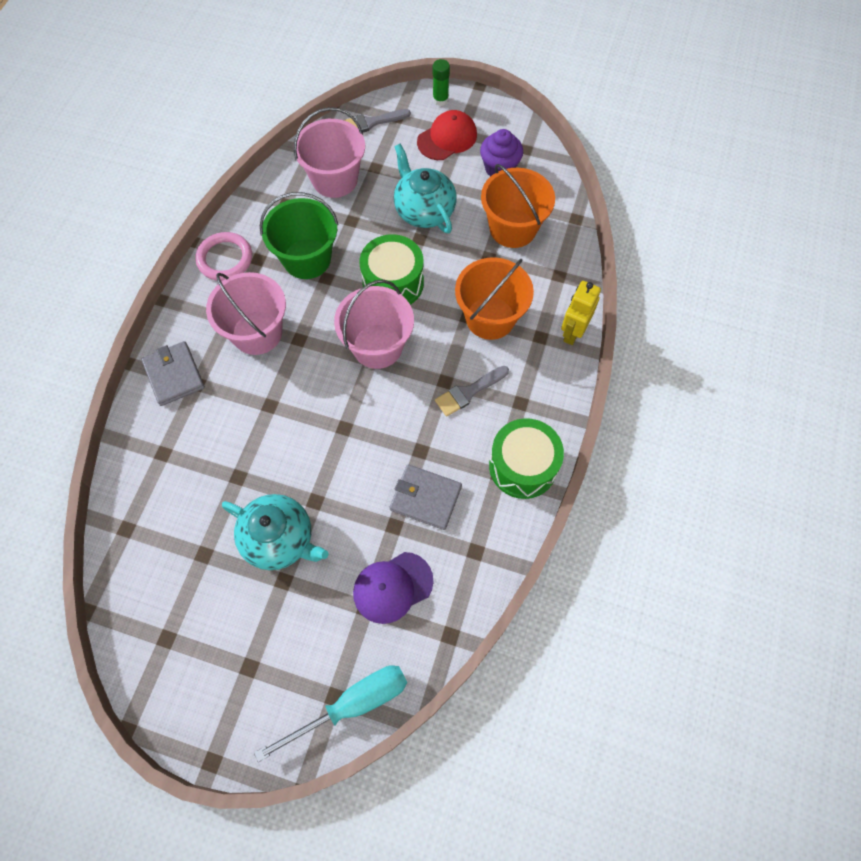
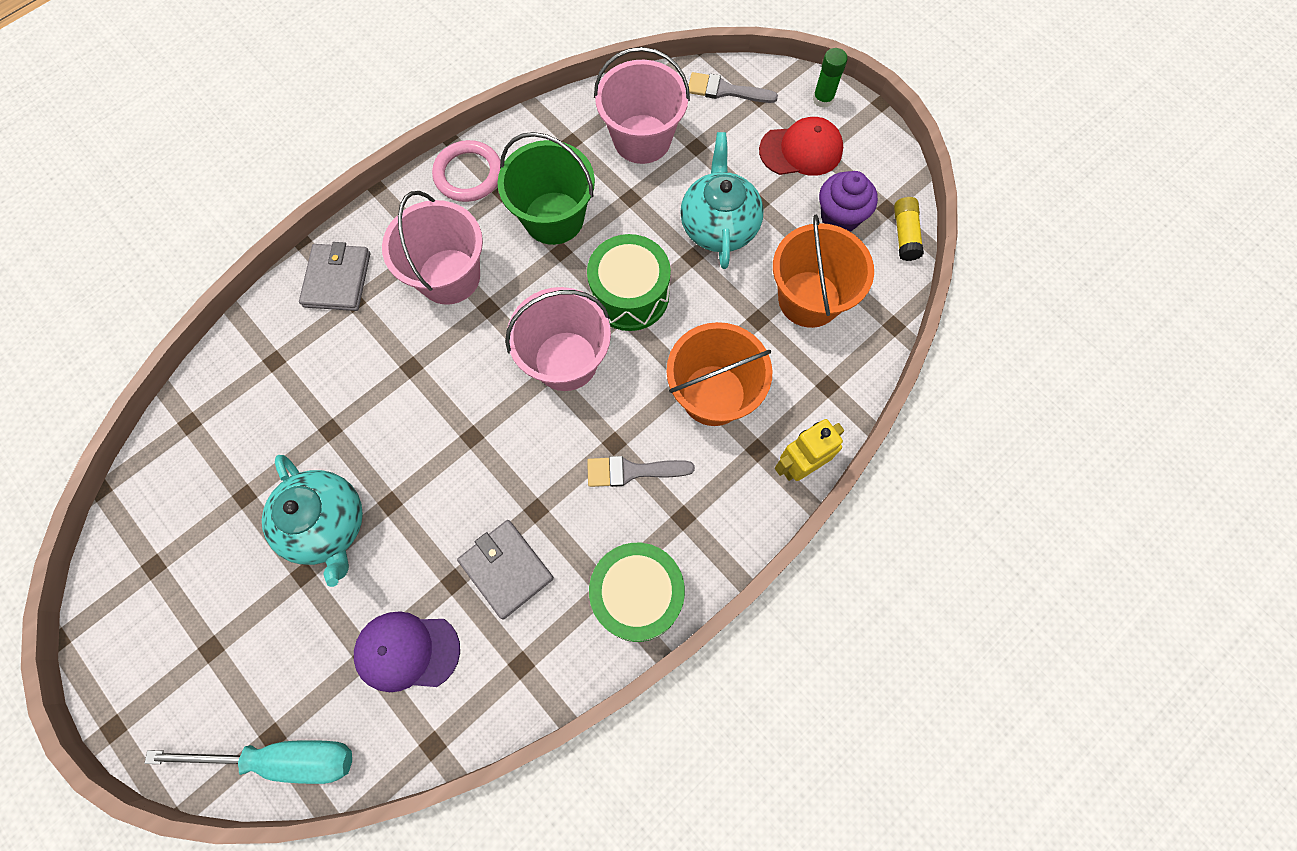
camera: 30 degrees right, 5 degrees up
none -> yellow glue stick [894,197,924,261]

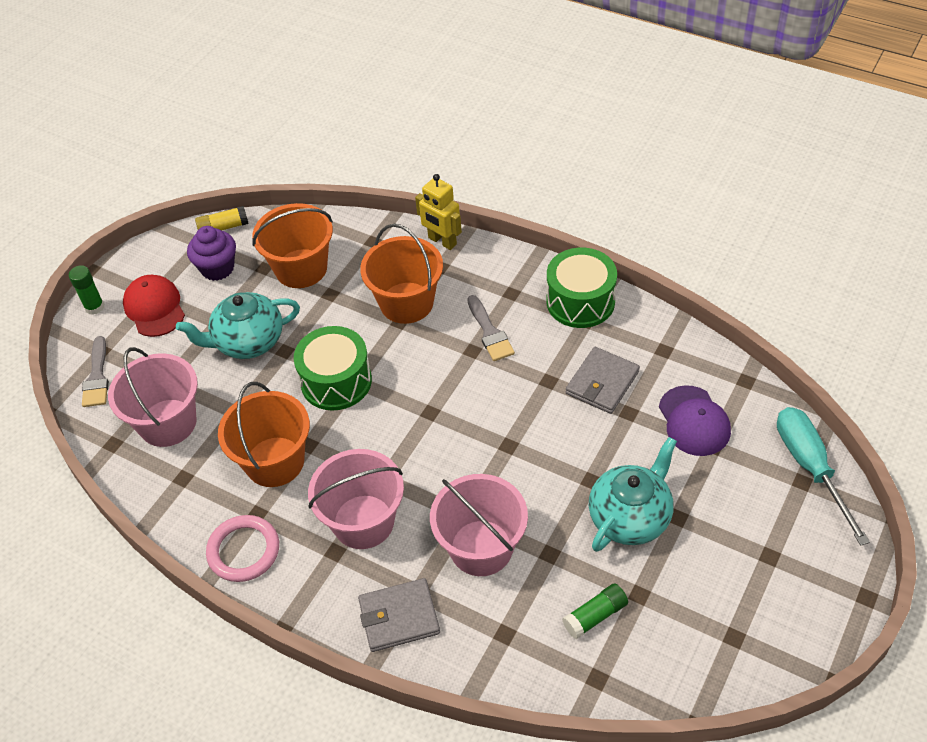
camera: 105 degrees left, 20 degrees down
green bucket [497,132,595,245] -> orange bucket [218,382,310,487]
pink bucket [505,287,611,391] -> pink bucket moved to [430,474,528,576]
none -> green glue stick [562,583,628,639]

